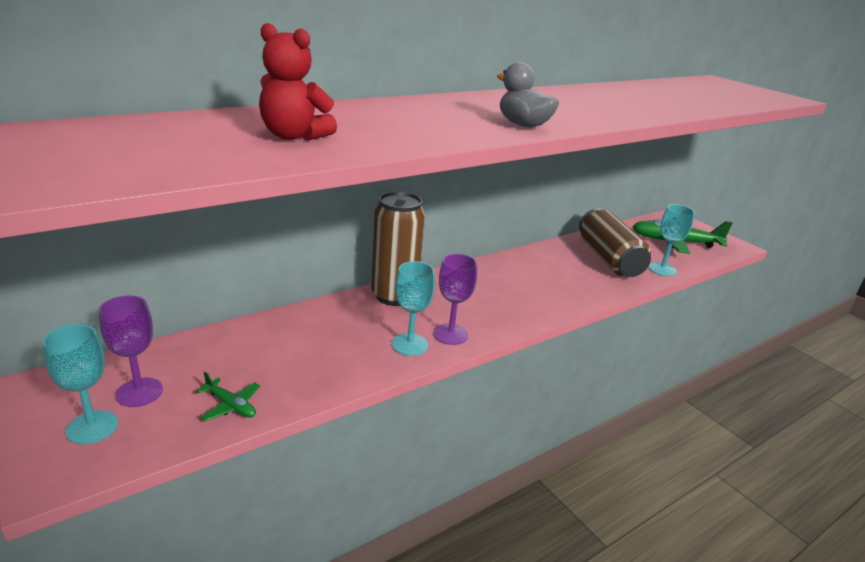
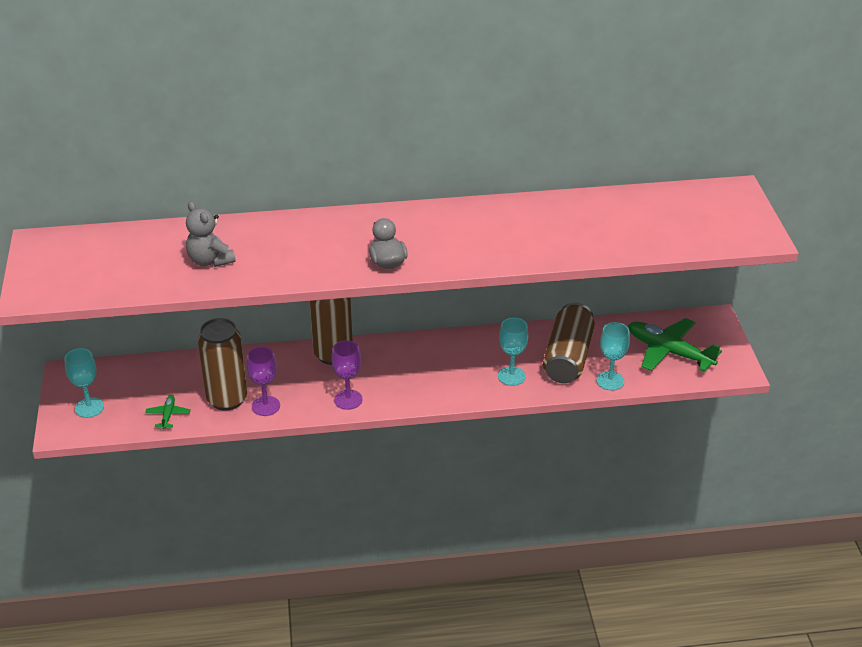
camera: 30 degrees right, 10 degrees up
purple goblet [99,296,163,407] -> purple goblet moved to [247,347,280,416]
green plane [196,372,260,421] -> green plane turned 150 degrees counterclockwise [145,395,191,429]
red teddy bear [259,23,337,141] -> grey teddy bear [186,202,236,267]
turquoise goblet [392,261,435,356] -> turquoise goblet moved to [498,318,528,386]
none -> brown can [198,318,247,411]

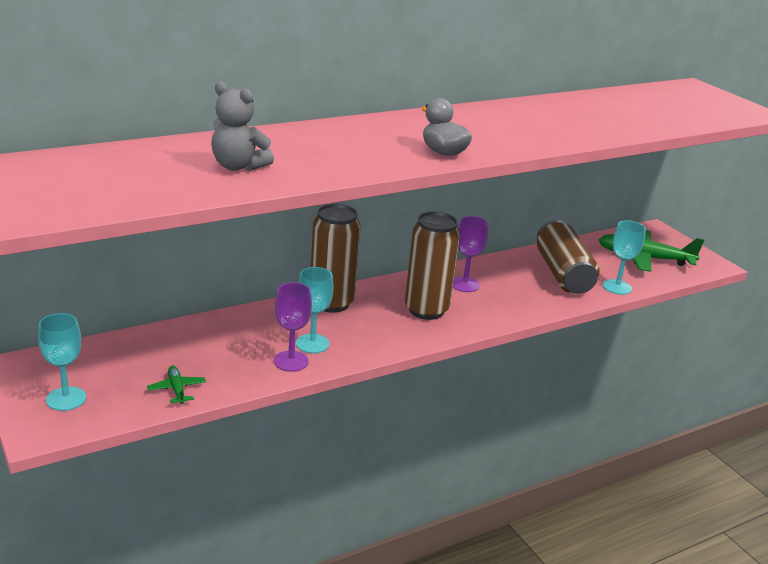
camera: 25 degrees left, 10 degrees down
brown can [198,318,247,411] -> brown can moved to [405,212,460,320]
purple goblet [331,340,363,410] -> purple goblet moved to [453,216,488,292]
turquoise goblet [498,318,528,386] -> turquoise goblet moved to [296,267,333,353]

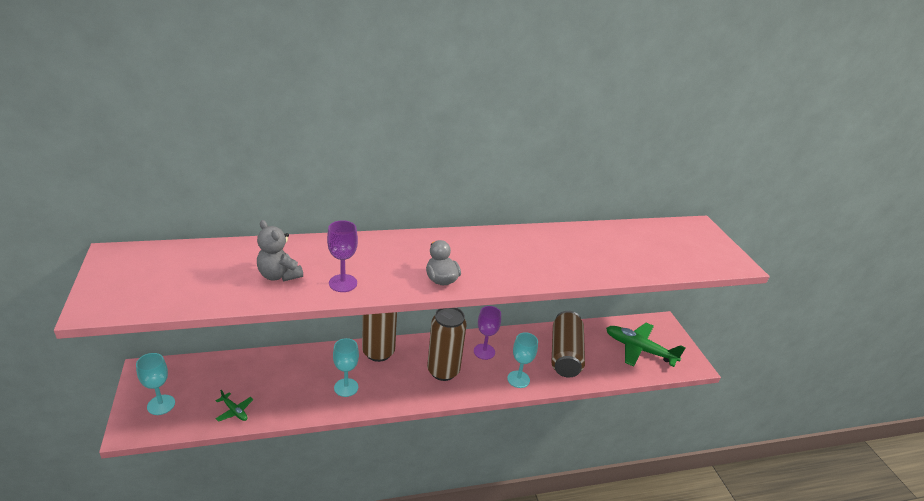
camera: 15 degrees right, 5 degrees up
green plane [147,366,206,404] -> green plane turned 135 degrees clockwise [215,390,254,422]
purple goblet [274,282,312,372] -> purple goblet moved to [327,220,358,292]
turquoise goblet [603,220,646,295] -> turquoise goblet moved to [507,332,538,388]

